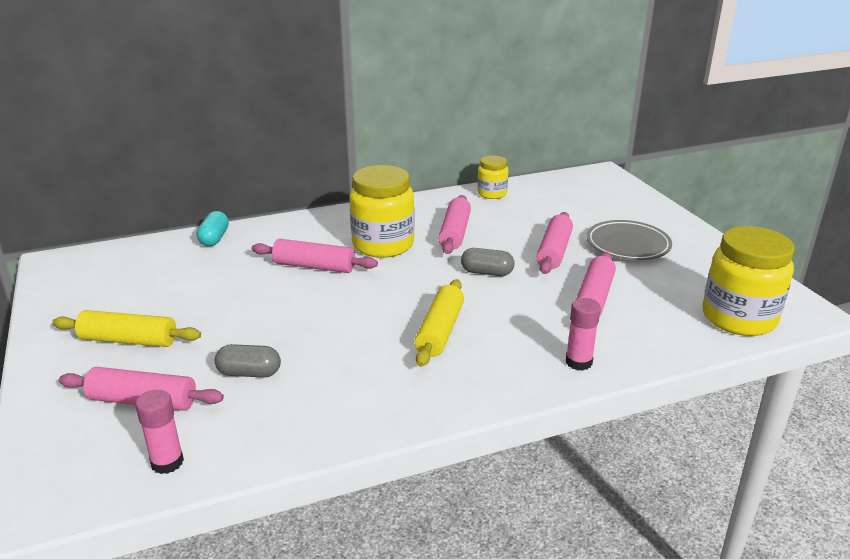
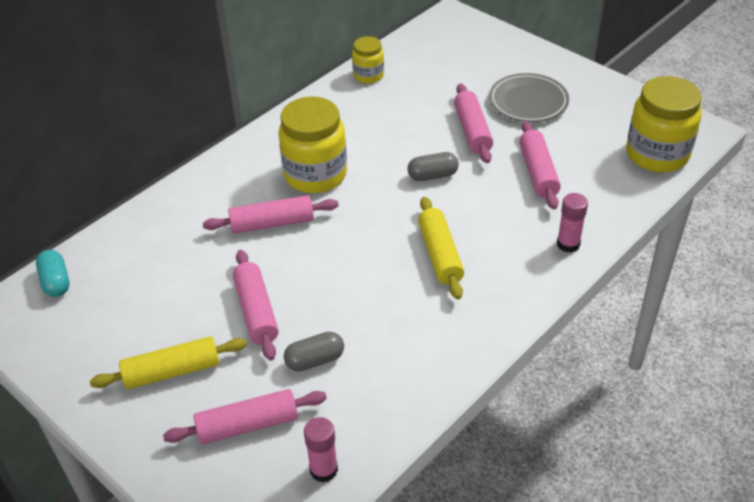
camera: 25 degrees left, 15 degrees up
turquoise capsule [197,211,229,246] -> turquoise capsule moved to [36,250,70,297]
pink rolling pin [438,195,471,254] -> pink rolling pin moved to [233,250,279,361]

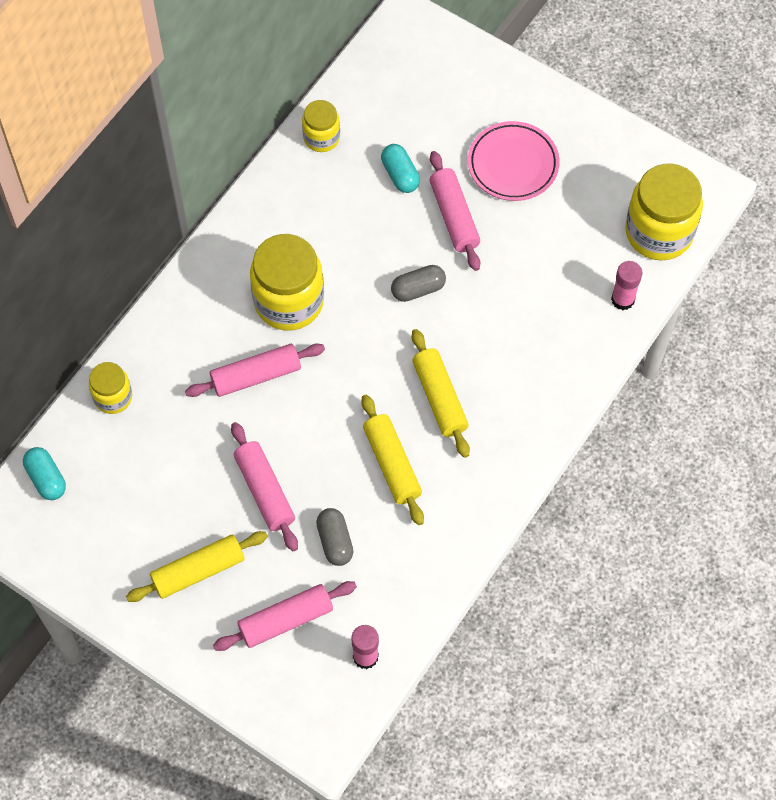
camera: 10 degrees left, 20 degrees up
grey capsule [284,332,344,372] -> grey capsule turned 75 degrees counterclockwise [316,508,353,566]
grey plate [489,73,569,122] -> pink plate [468,121,560,201]
pink rolling pin [519,121,561,210] -> none
pink glue stick [557,193,588,253] -> pink glue stick moved to [611,261,642,310]
none -> yellow jar [89,362,132,414]
none -> yellow rolling pin [361,395,424,525]
none -> turquoise capsule [381,144,420,193]

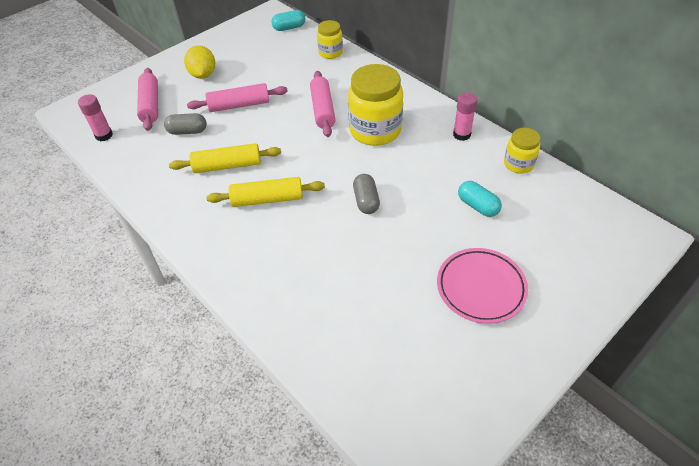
camera: 105 degrees right, 15 degrees down
yellow rolling pin [126,531,268,602] -> yellow lemon [184,45,215,79]
turquoise capsule [381,144,420,193] -> turquoise capsule turned 60 degrees clockwise [458,181,502,217]
pink rolling pin [430,151,480,271] -> none
pink glue stick [611,261,642,310] -> pink glue stick moved to [453,92,477,141]
yellow jar [625,163,703,260] -> none

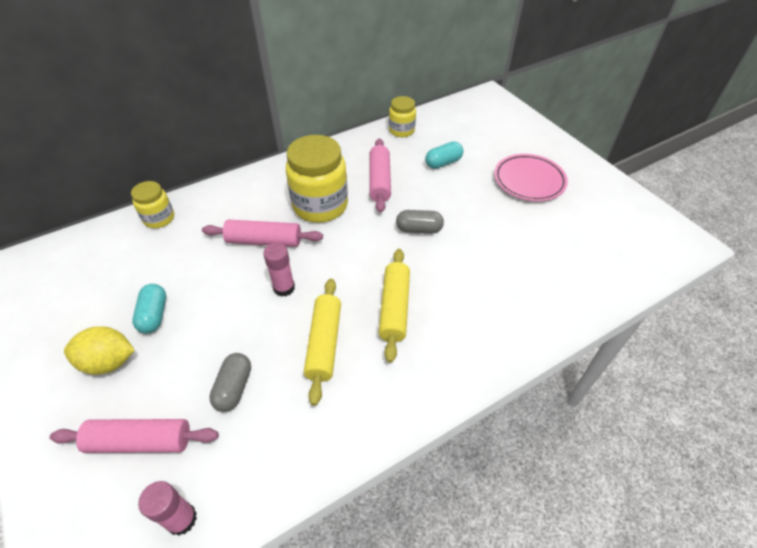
camera: 80 degrees left, 0 degrees up
pink rolling pin [187,83,288,112] -> pink rolling pin moved to [369,139,391,212]
turquoise capsule [271,10,305,31] -> turquoise capsule moved to [132,284,166,334]
pink glue stick [453,92,477,141] -> pink glue stick moved to [263,243,295,297]

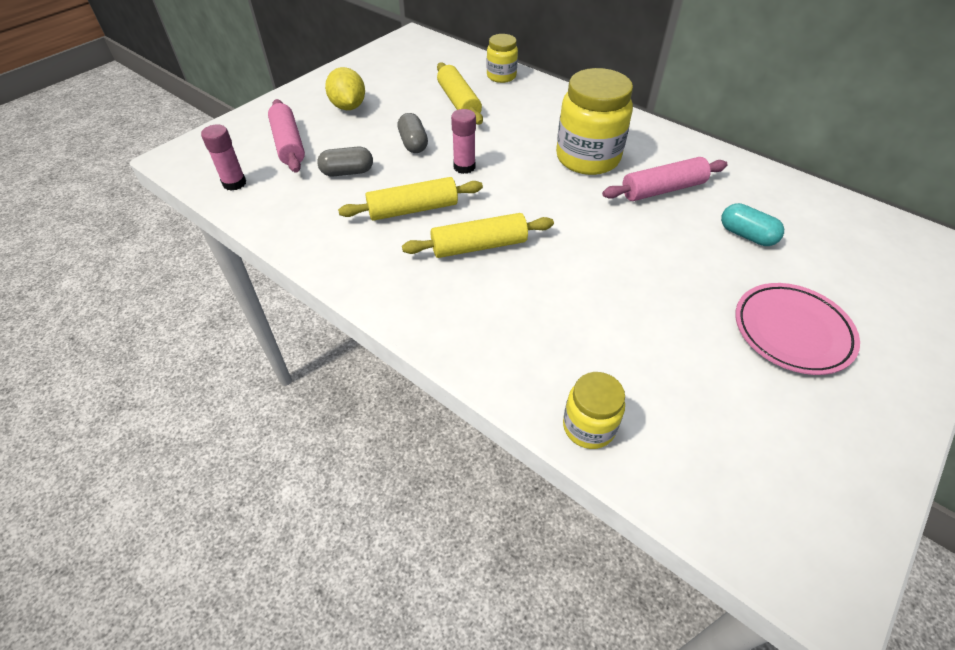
camera: 70 degrees right, 0 degrees up
turquoise capsule [132,284,166,334] -> none
pink rolling pin [202,220,323,247] -> none
yellow jar [389,96,416,137] -> yellow jar moved to [563,372,625,449]
grey capsule [396,210,444,233] -> grey capsule moved to [397,113,428,153]
none -> yellow rolling pin [437,62,483,125]

